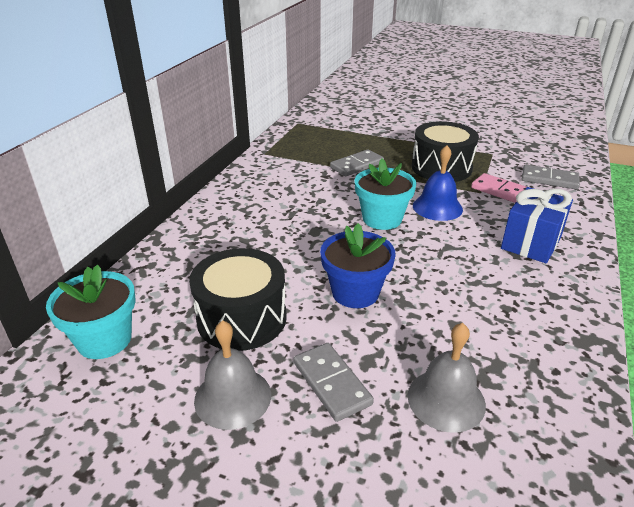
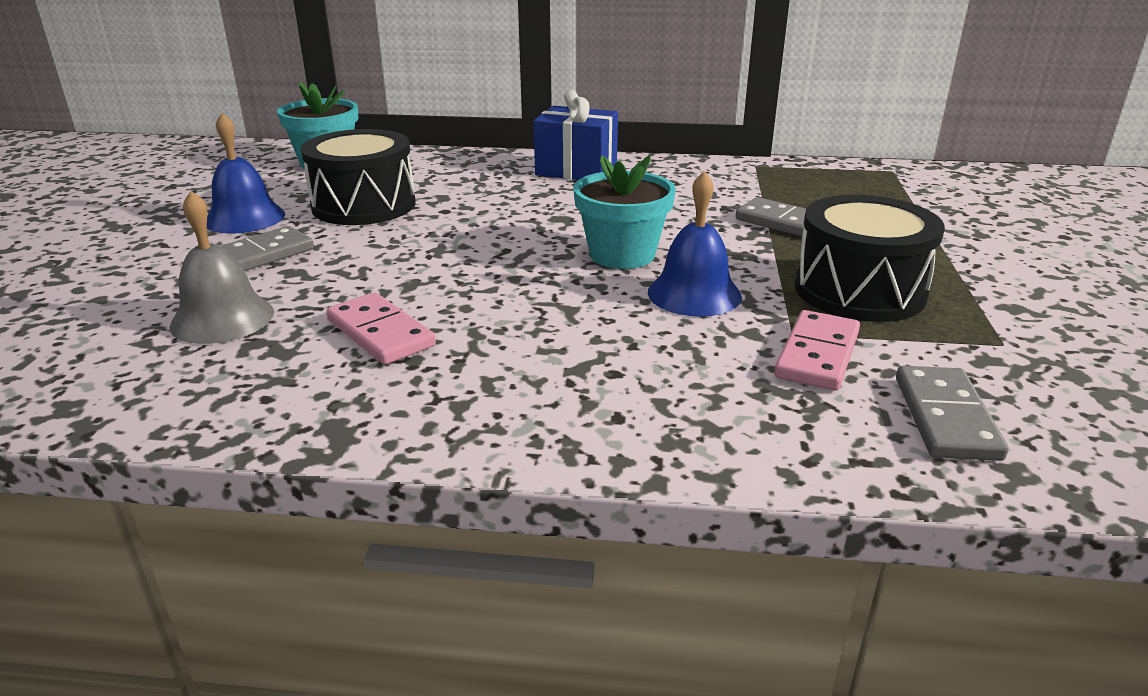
camera: 75 degrees right, 5 degrees down
grey bell [194,320,271,430] -> blue bell [207,113,285,234]
blue flower pot [320,223,396,308] -> none
blue gift [501,187,573,263] -> blue gift moved to [534,90,618,180]
none -> pink domino [326,293,436,365]

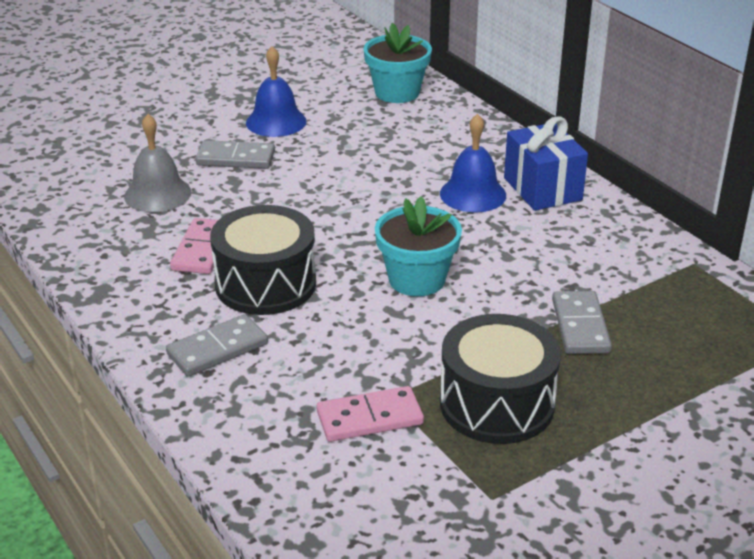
camera: 50 degrees right, 5 degrees up
black drum [301,129,416,225] -> black drum moved to [210,205,316,315]
blue bell [648,171,742,317] -> blue bell moved to [440,114,506,213]
grey domino [896,366,1009,461] -> grey domino moved to [166,314,268,377]

